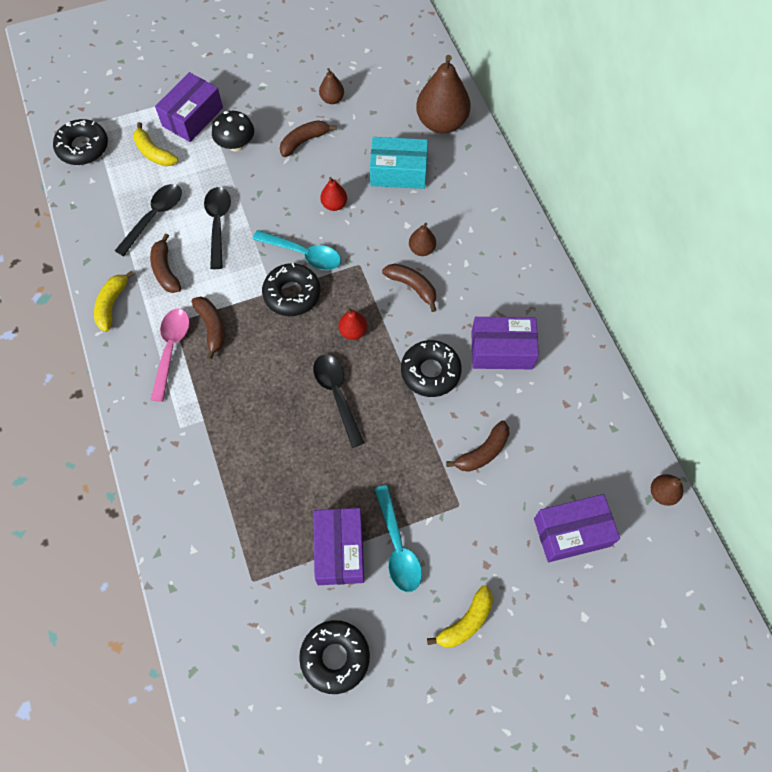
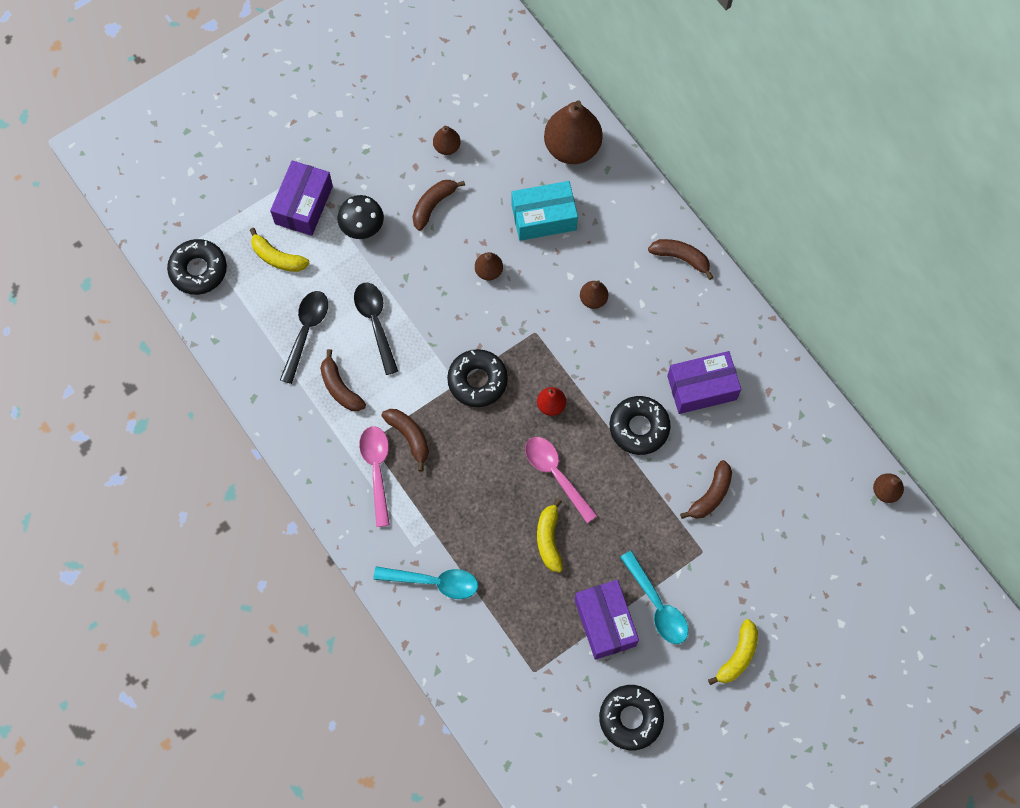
camera: 15 degrees left, 5 degrees up
yellow banana [94,270,134,332] -> yellow banana moved to [537,498,563,573]
turquoise spoon [253,230,341,270] -> turquoise spoon moved to [373,567,478,599]
black spoon [313,354,365,448] -> pink spoon [525,437,598,523]
red pear [320,177,347,211] -> brown pear [475,252,503,281]
brown banana [382,263,436,312] -> brown banana moved to [648,239,713,280]
purple box [534,494,620,562] -> none

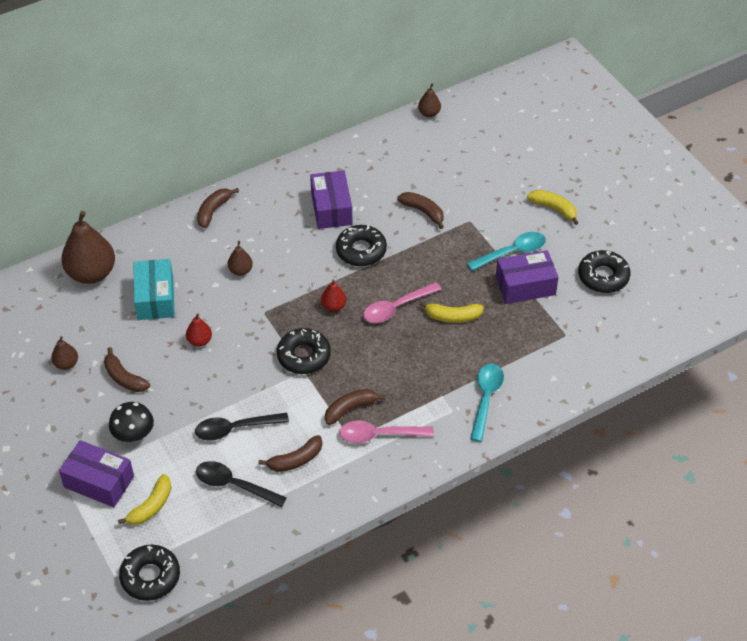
camera: 85 degrees left, 20 degrees down
brown pear [475,252,503,281] -> red pear [186,313,212,347]

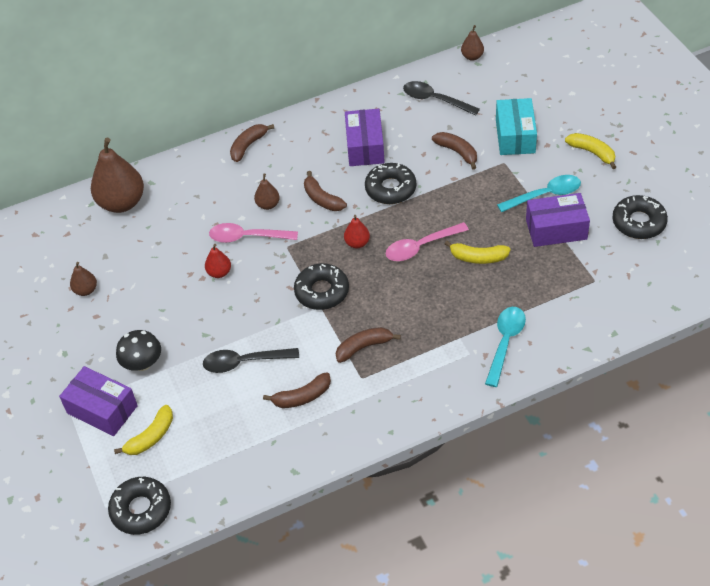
camera: 10 degrees right, 0 degrees up
brown banana [104,347,150,392] -> brown banana moved to [304,171,347,211]
turquoise box [133,259,175,320] -> turquoise box moved to [496,98,537,155]
black spoon [196,461,287,508] -> black spoon moved to [403,81,480,116]
pink spoon [339,420,434,443] -> pink spoon moved to [209,223,298,243]

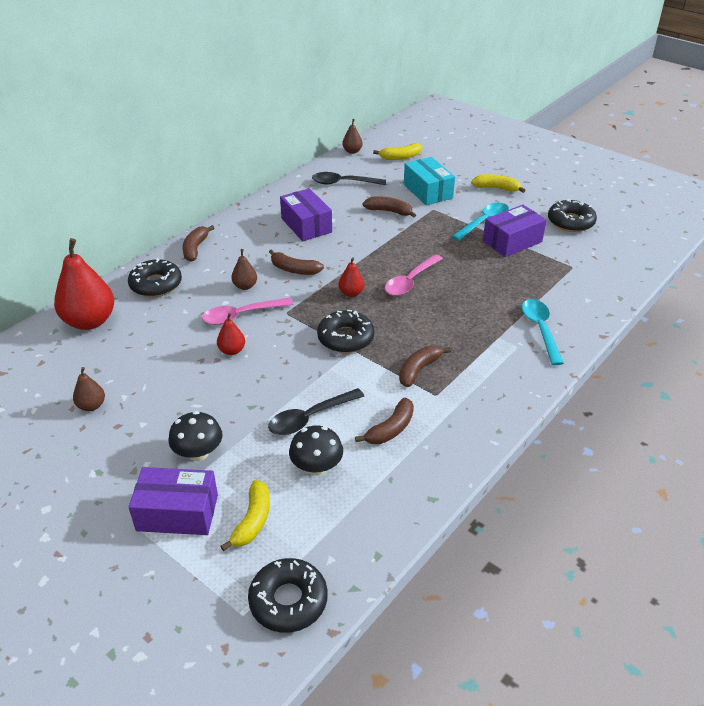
camera: 30 degrees left, 10 degrees down
brown pear [91,138,144,213] -> red pear [54,238,114,330]
black donut [365,163,416,204] -> black donut moved to [128,258,182,297]
yellow banana [444,241,511,264] -> yellow banana moved to [373,143,422,160]
none -> black mushroom [289,425,343,476]

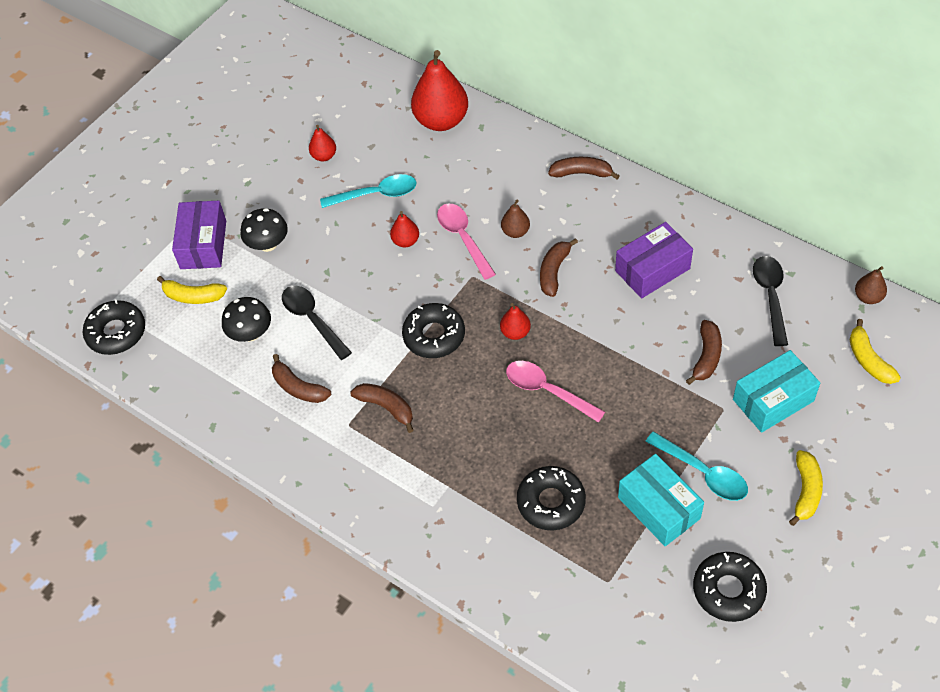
camera: 90 degrees right, 15 degrees up
brown pear [73,367,105,411] -> red pear [309,125,336,161]
black donut [128,258,182,297] -> black donut moved to [517,466,586,530]
purple box [483,205,546,257] -> turquoise box [618,454,704,546]
turquoise spoon [522,299,564,365] -> turquoise spoon moved to [320,174,416,208]

